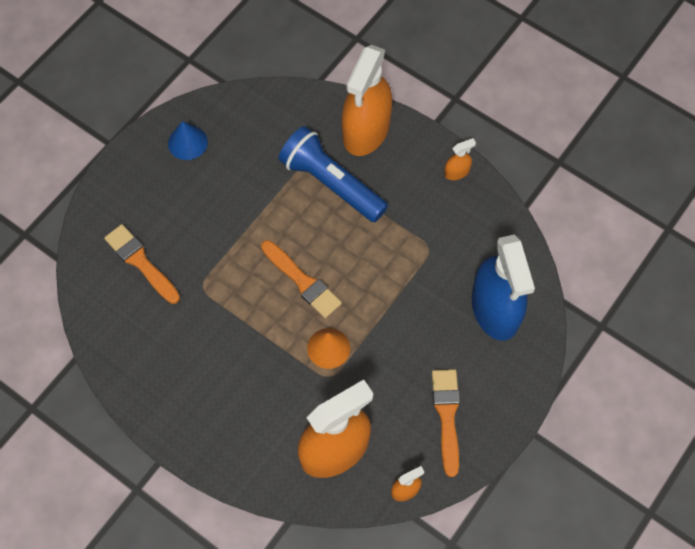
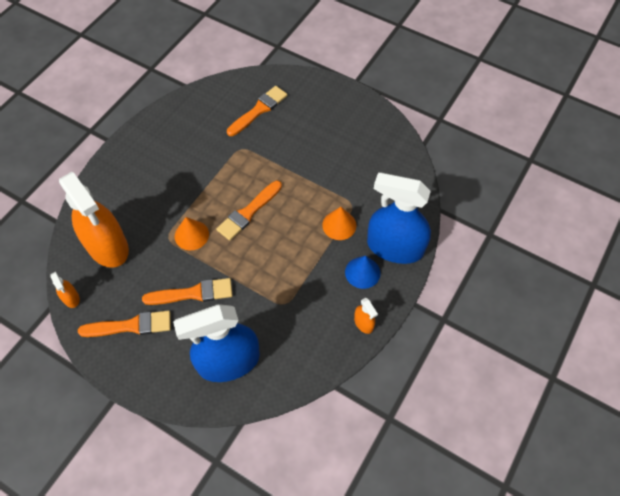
camera: 85 degrees right, 5 degrees down
blue cone [168,121,208,160] -> blue cone moved to [345,256,380,289]
blue flashlight [279,126,388,222] -> orange cone [322,207,356,240]
orange spray bottle [342,45,392,156] -> blue spray bottle [367,172,431,264]
none -> orange brush [142,278,233,305]

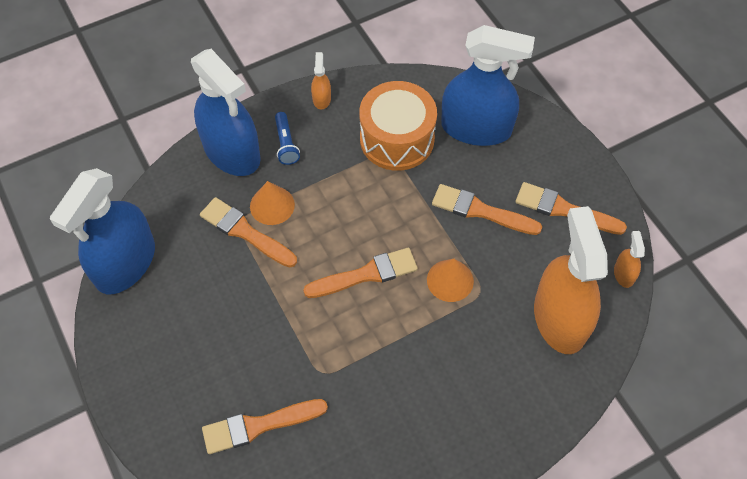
camera: 150 degrees left, 0 degrees up
blue cone [345,256,380,289] -> blue flashlight [275,112,300,165]
none -> blue spray bottle [50,168,155,294]
none -> orange brush [200,197,297,268]
none -> orange drum [359,81,437,171]

